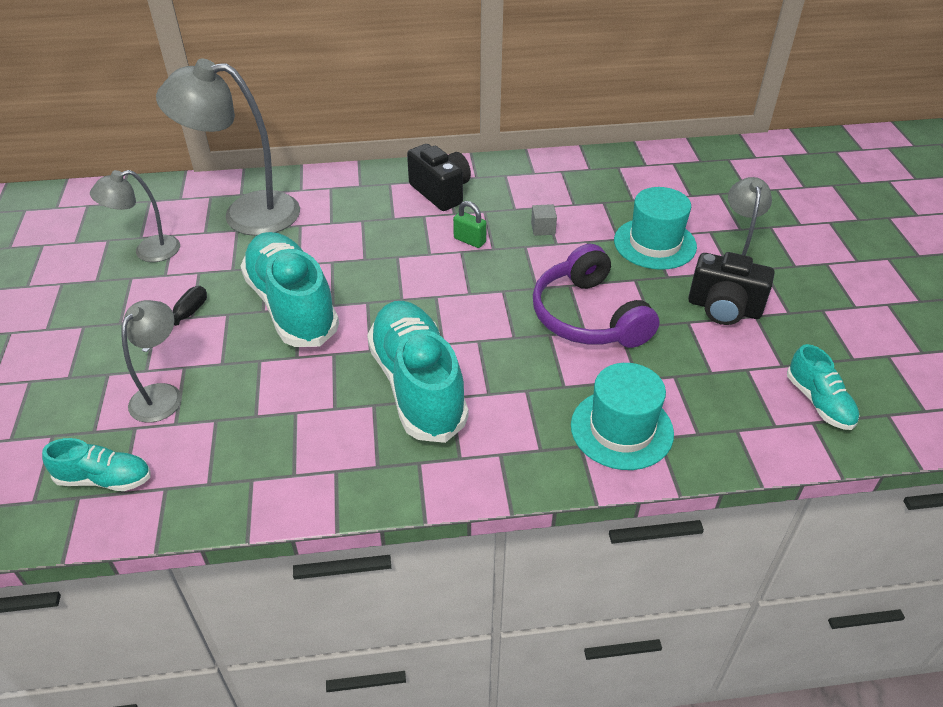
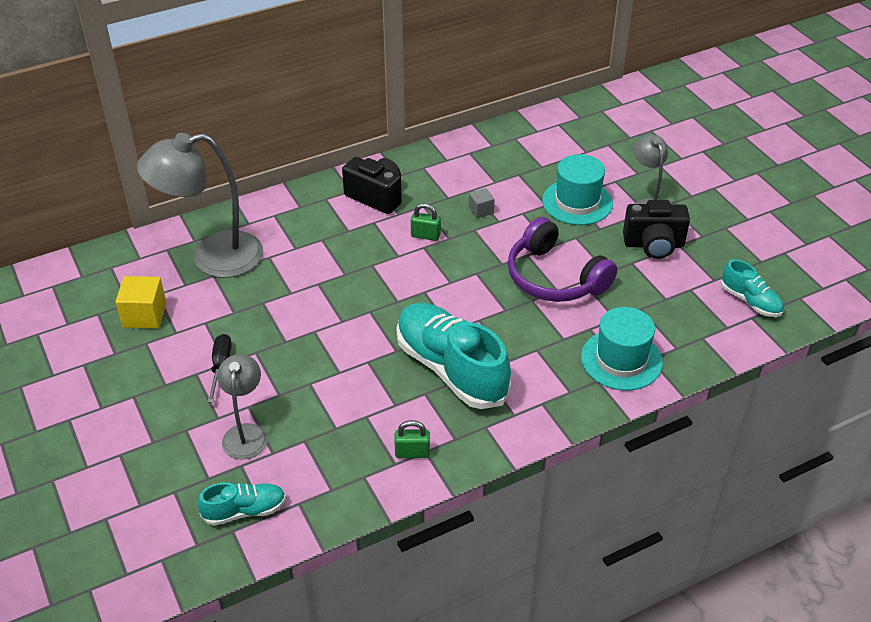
camera: 20 degrees left, 0 degrees up
grey lamp [90,170,180,262] -> yellow cube [116,276,166,329]
turquoise shoe [240,232,339,347] -> none
none -> green padlock [394,420,430,458]

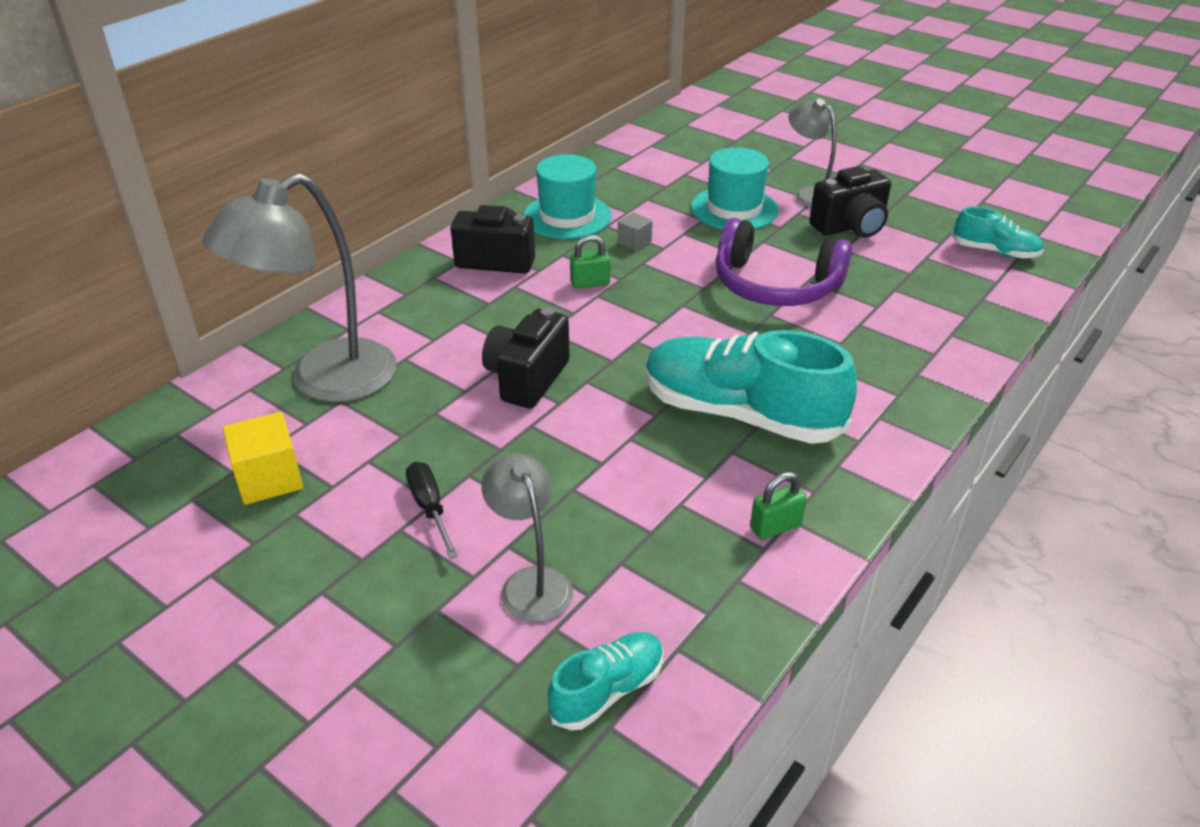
camera: 25 degrees left, 5 degrees down
turquoise hat [581,307,663,391] -> turquoise hat moved to [524,154,611,239]
none -> black camera [482,307,570,408]

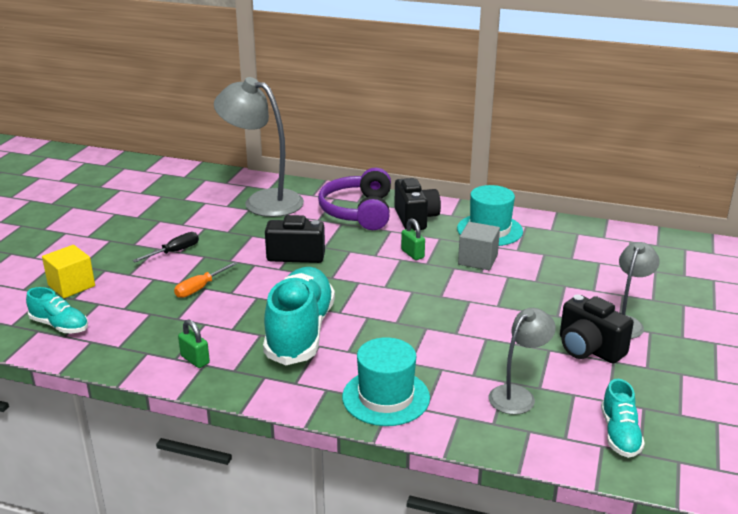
camera: 70 degrees right, 10 degrees down
yellow cube [223,412,303,505] -> yellow cube moved to [42,245,95,298]
grey lamp [482,454,573,622] -> grey lamp moved to [489,308,556,415]
grey cube [617,212,652,251] -> grey cube [458,222,500,270], size x1.74
turquoise hat [691,147,779,229] -> turquoise hat moved to [342,337,430,426]
purple headphones [715,218,852,306] -> purple headphones moved to [318,168,391,230]
none -> orange screwdriver [174,262,238,298]

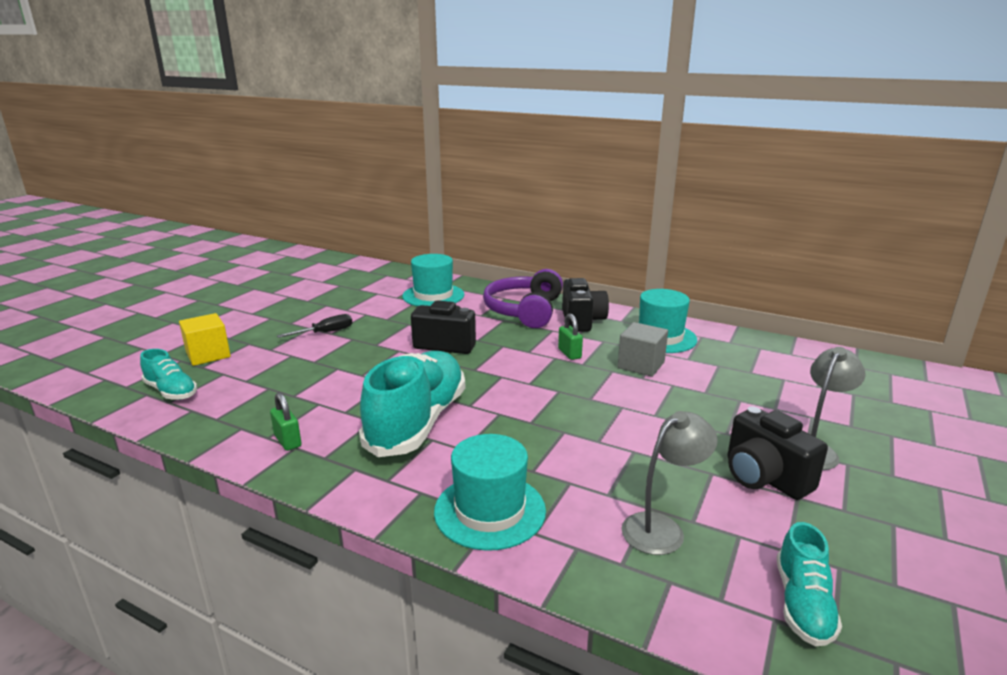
camera: 10 degrees right, 5 degrees down
orange screwdriver [174,262,238,298] -> none
grey lamp [214,77,304,217] -> turquoise hat [402,254,464,306]

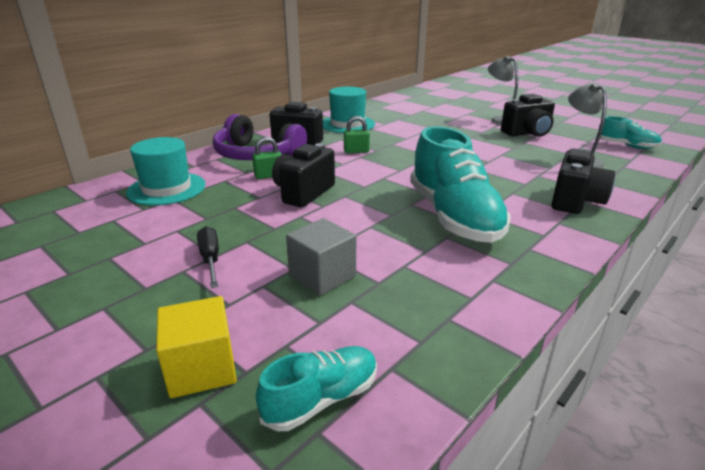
camera: 75 degrees left, 5 degrees up
green padlock [270,392,302,451] -> green padlock moved to [252,137,282,179]
turquoise shoe [359,351,465,457] -> turquoise shoe turned 135 degrees counterclockwise [410,126,511,243]
turquoise hat [434,434,546,551] -> black camera [552,149,615,214]
grey cube [617,322,668,377] -> grey cube moved to [286,218,356,296]

